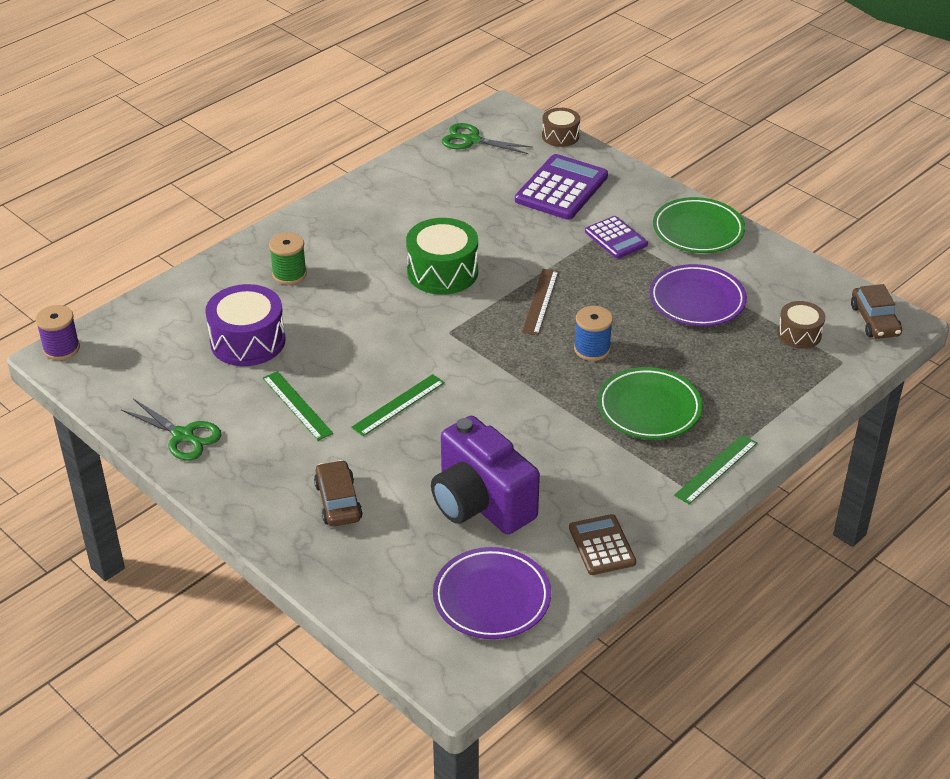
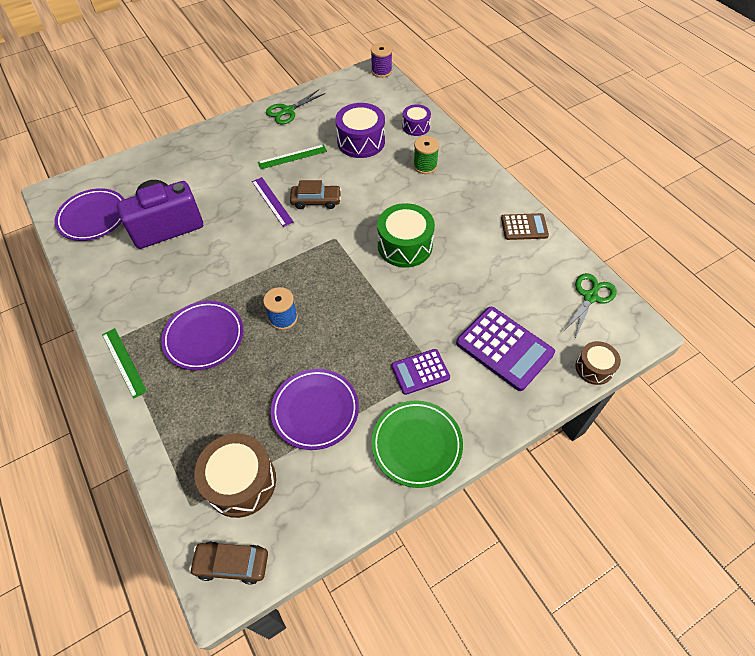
camera: 105 degrees right, 15 degrees up
brown car [314,460,363,527] -> brown car moved to [290,180,341,209]
green ruler [351,374,445,436] -> purple ruler [252,177,294,227]
brown ruler [522,269,559,335] -> none
brown calculator [569,514,636,575] -> brown calculator moved to [501,213,549,240]
green plate [598,367,703,439] -> purple plate [161,301,243,370]
brown drum [778,301,825,349] -> brown drum [194,433,276,518], size x1.70
none -> purple drum [402,104,431,136]

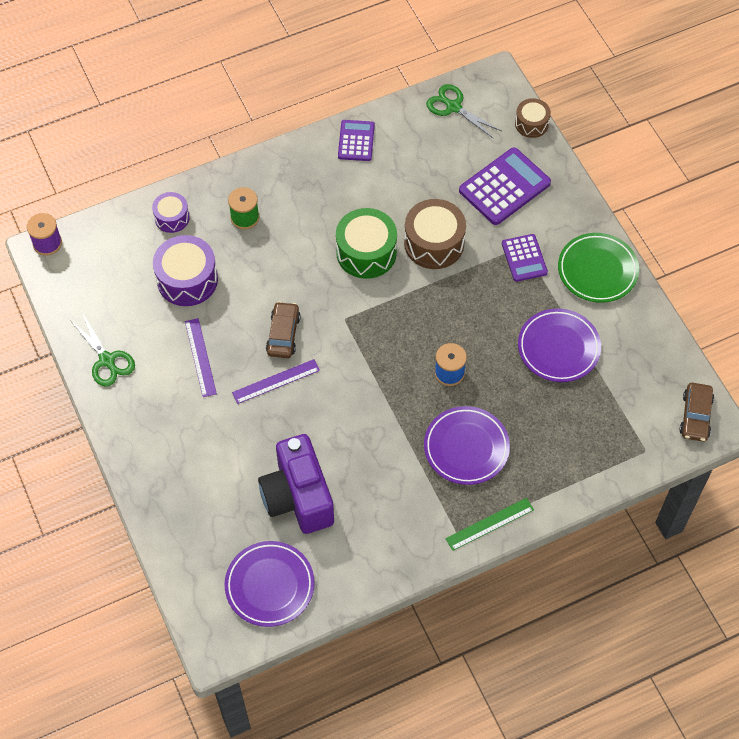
camera: 85 degrees left, 5 degrees up
brown drum [194,433,276,518] -> brown drum moved to [404,199,466,269]
green ruler [258,144,327,169] -> purple ruler [185,318,217,397]
brown calculator [501,213,549,240] -> purple calculator [338,120,375,161]

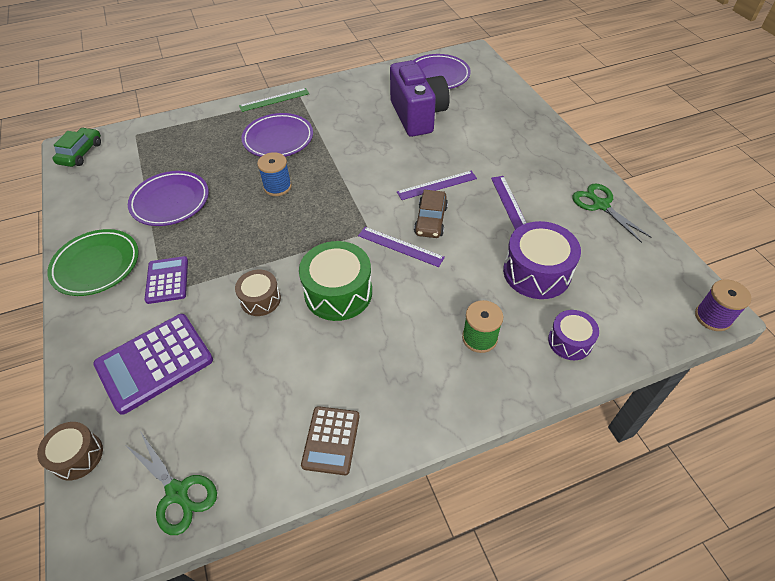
camera: 175 degrees left, 10 degrees down
purple calculator [338,120,375,161] -> brown calculator [301,406,360,475]
brown drum [404,199,466,269] -> brown drum [235,270,281,316], size x0.59
brown car [679,383,714,442] -> green car [52,127,101,167]
none -> purple ruler [358,227,445,267]

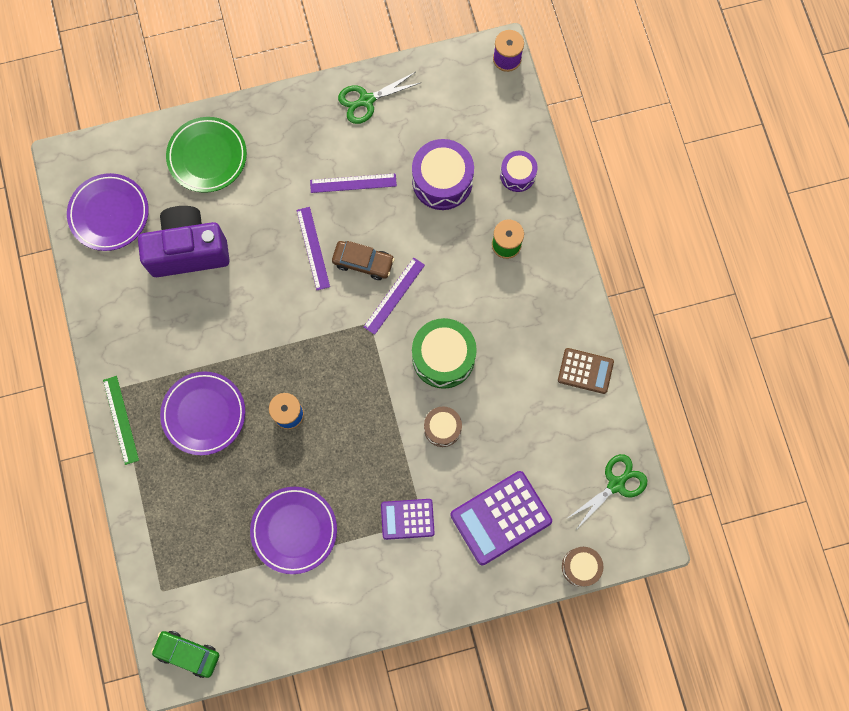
camera: 85 degrees left, 25 degrees up
green plate [47,229,139,296] -> green plate moved to [166,117,247,193]
purple calculator [93,314,213,415] -> purple calculator turned 90 degrees clockwise [450,471,552,565]

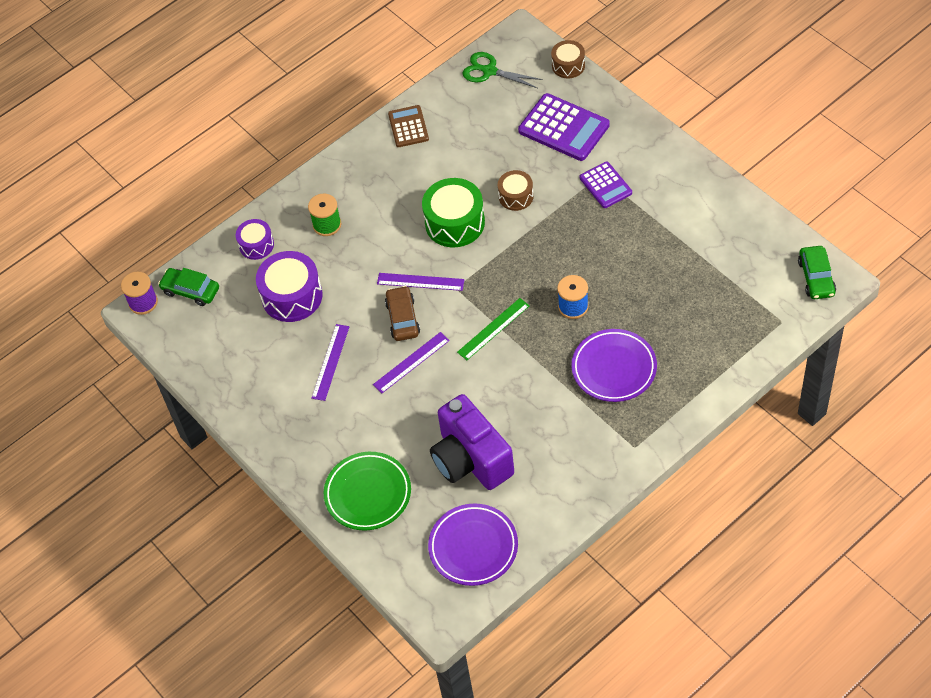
camera: 110 degrees left, 20 degrees down
green ruler [103,376,139,465] -> green ruler moved to [457,298,530,360]
purple plate [250,487,337,574] -> none
purple ruler [310,173,397,193] -> purple ruler turned 45 degrees clockwise [311,324,349,401]
green scissors [338,72,422,124] -> none
none -> green car [158,268,219,306]

